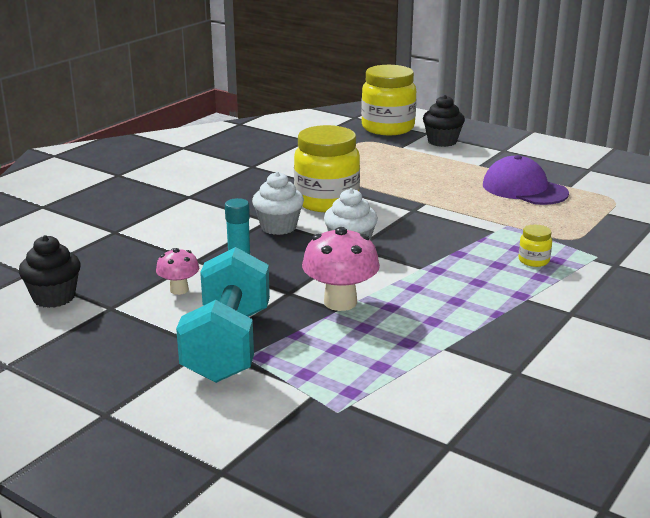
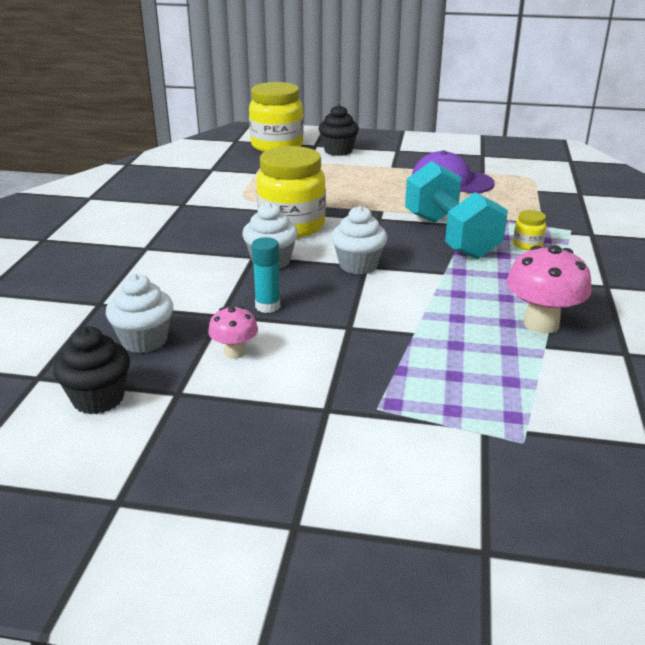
camera: 25 degrees left, 5 degrees up
turquoise dumbbell [176,247,270,383] -> turquoise dumbbell moved to [405,161,508,259]
pink mushroom [302,227,380,311] -> pink mushroom moved to [506,245,591,334]
none -> white cupcake [106,274,173,353]

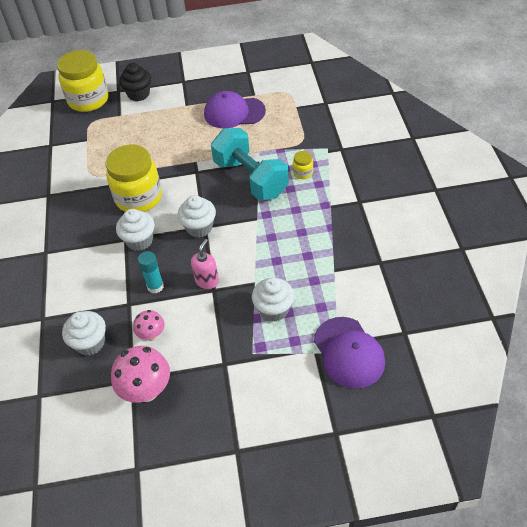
camera: 15 degrees left, 20 degrees up
black cupcake [53,326,130,414] -> none
pink mushroom [506,245,591,334] -> pink mushroom moved to [111,346,170,403]
none -> pink soap dispenser [191,239,219,289]
none -> white cupcake [252,277,294,322]
none -> purple cap [314,317,385,389]

